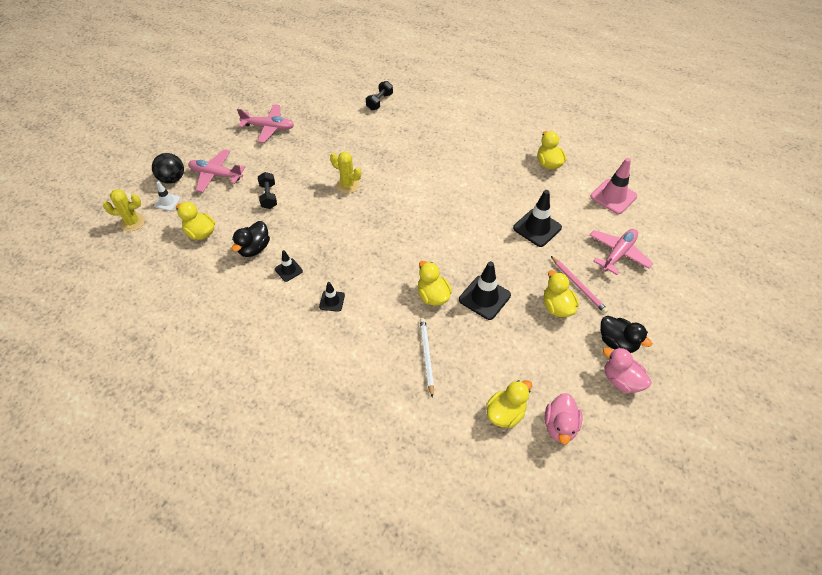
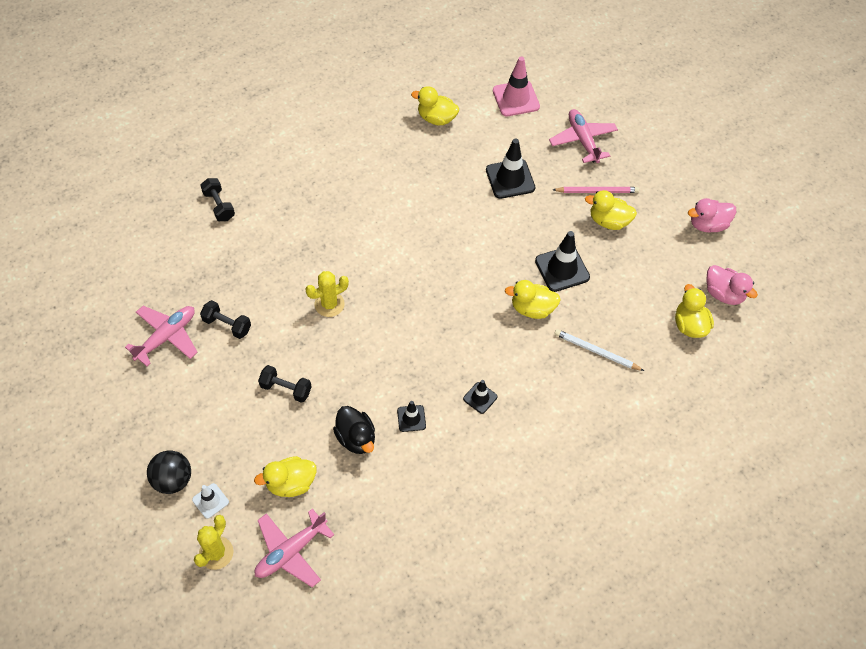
camera: 60 degrees left, 5 degrees up
pink plane [188,149,245,192] -> pink plane moved to [255,509,334,587]
black duck [601,316,652,353] -> none
none -> black dumbbell [200,300,251,339]

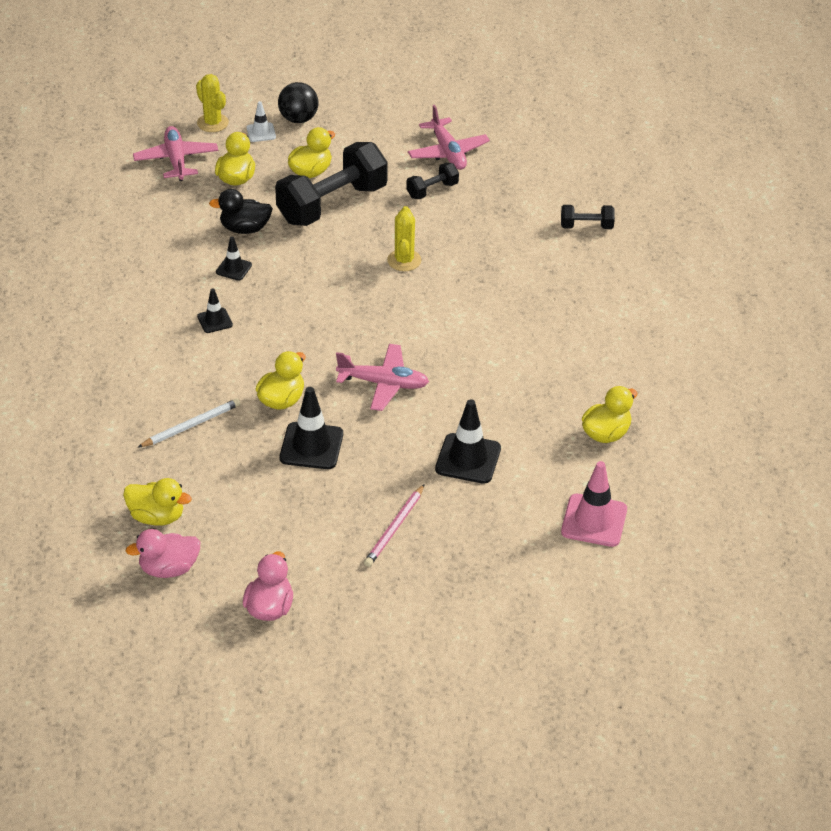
camera: 120 degrees right, 15 degrees down
black dumbbell [258,365,312,403] -> black dumbbell [275,142,388,226], size x2.15
pink plane [549,109,618,163] -> pink plane moved to [336,344,429,411]
yellow duck [585,190,637,230] -> yellow duck moved to [288,127,335,178]

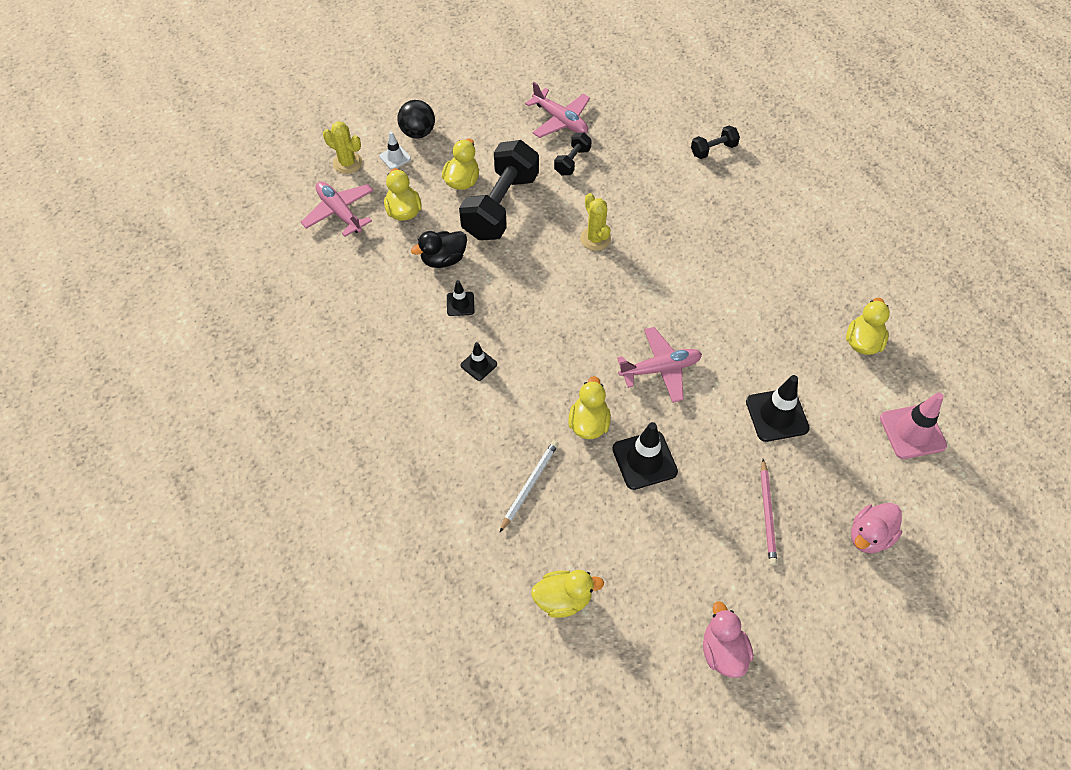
camera: 25 degrees left, 15 degrees up
pink duck [126,529,200,578] -> pink duck moved to [851,503,902,553]

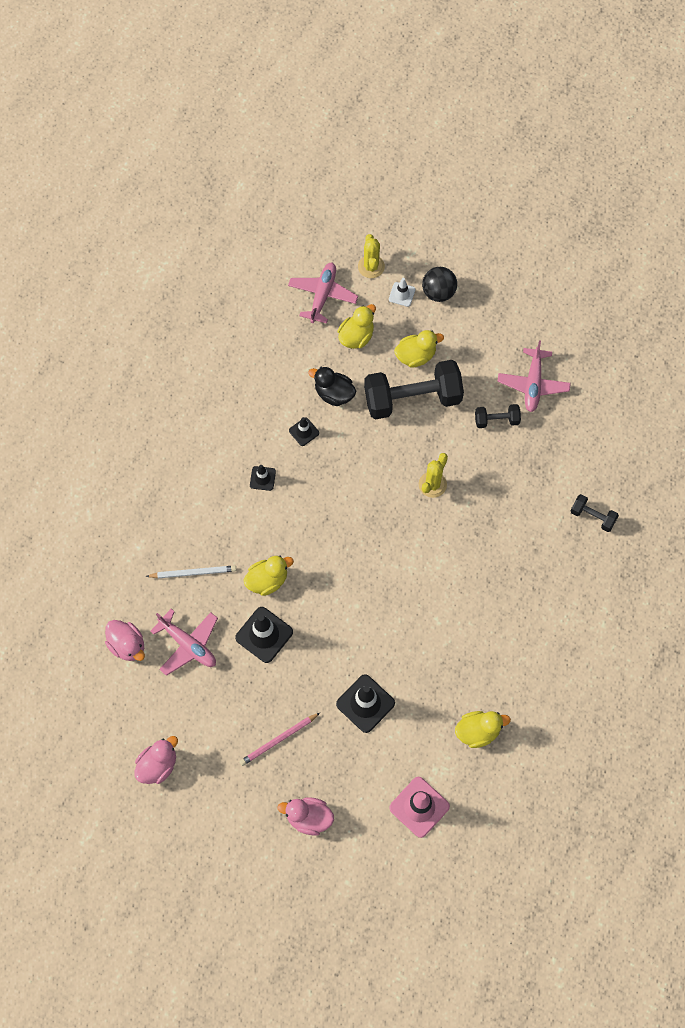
camera: 55 degrees right, 10 degrees up
yellow duck [531,570,604,618] -> pink duck [105,620,145,661]
pink plane [617,327,702,403] -> pink plane moved to [150,609,218,676]

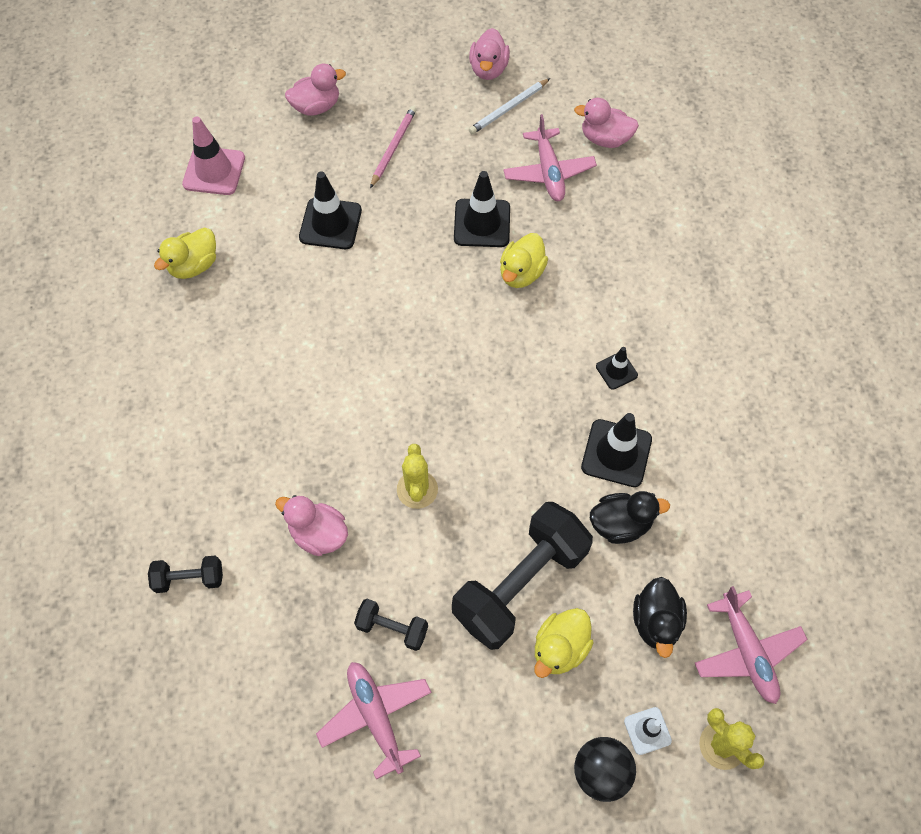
camera: 145 degrees right, 5 degrees down
white pencil [146,565,236,578] -> white pencil moved to [469,78,550,134]
pink plane [150,609,218,676] -> pink plane turned 105 degrees counterclockwise [503,114,597,201]
black traffic cone [289,417,319,446] -> black traffic cone [581,413,652,487], size x1.80
yellow duck [338,304,376,349] -> black duck [633,577,687,658]
black dumbbell [475,404,521,428] -> black dumbbell turned 60 degrees clockwise [354,599,428,651]
none -> pink duck [275,495,348,556]

